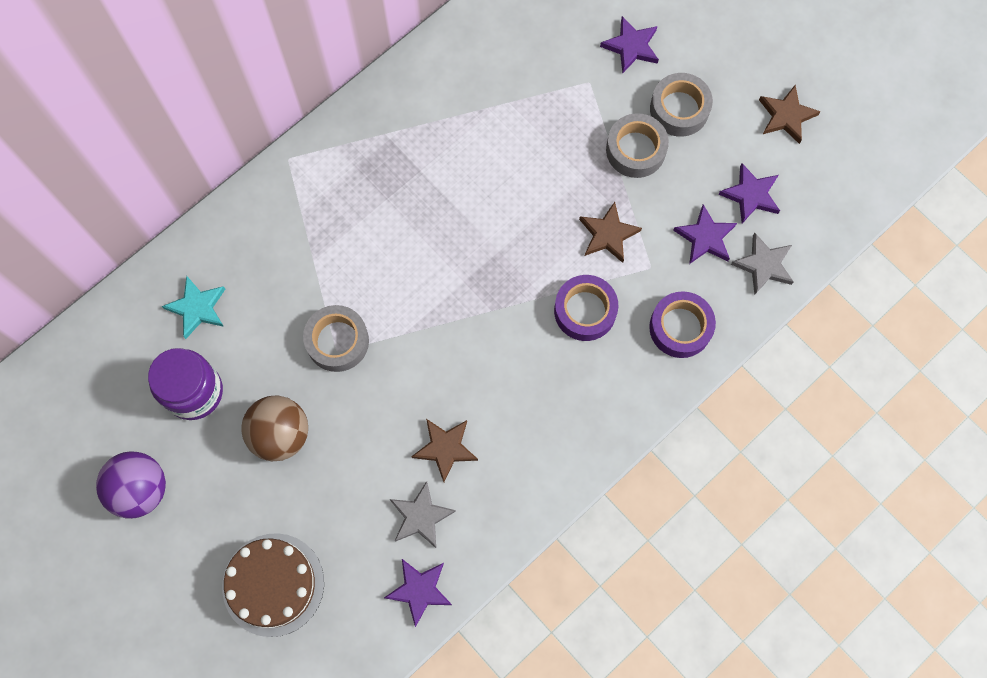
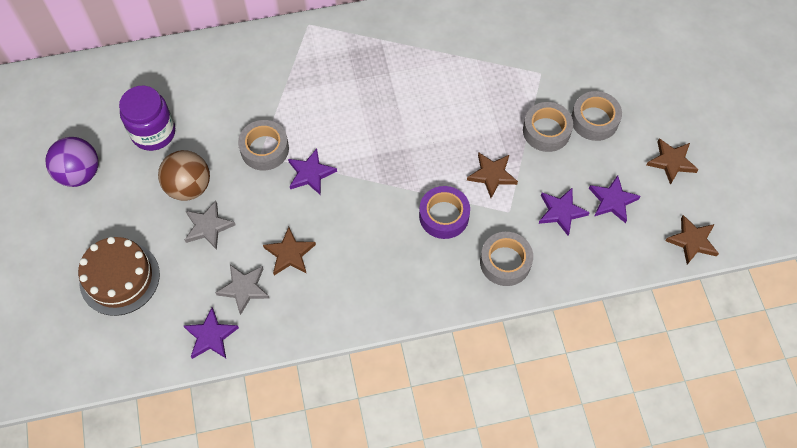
camera: 30 degrees right, 10 degrees down
turquoise star [162,276,225,339] -> none
purple star [600,16,659,74] -> purple star moved to [288,148,337,195]
purple tape [649,291,716,358] -> grey tape [480,232,533,286]
grey star [731,233,793,295] -> grey star moved to [185,201,235,250]
none -> brown star [665,215,719,265]

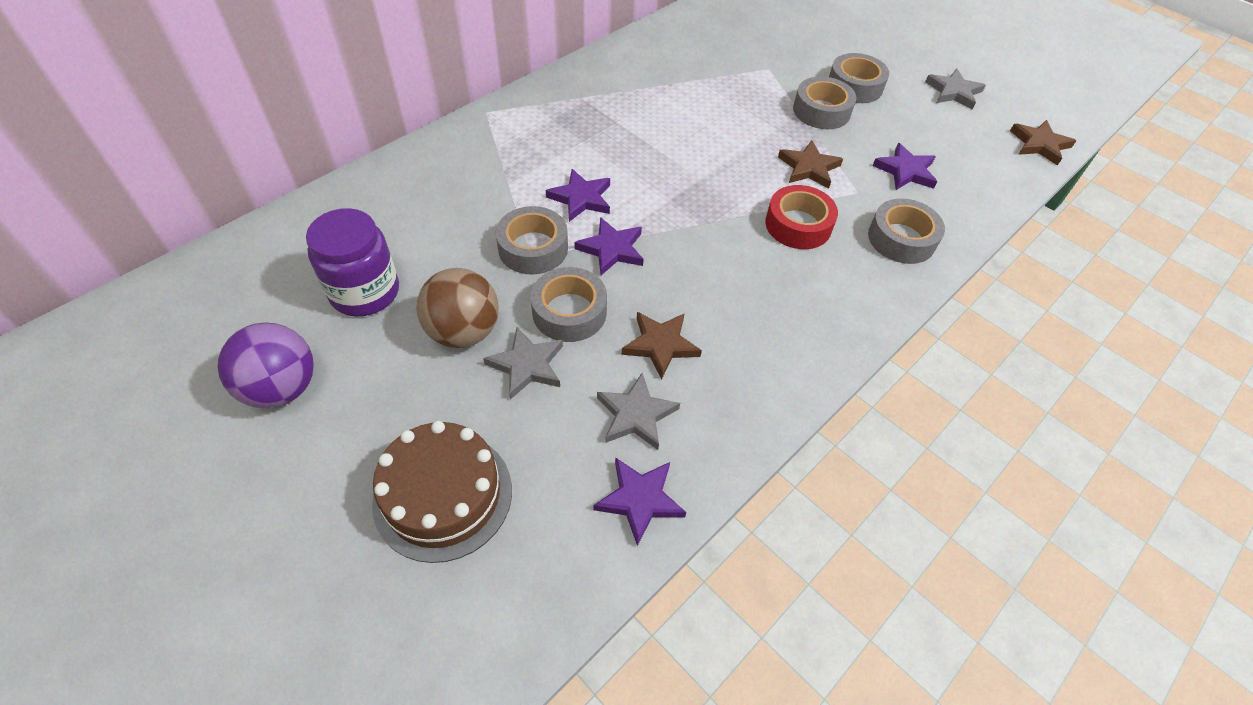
camera: 35 degrees left, 10 degrees down
purple tape [419,186,470,239] -> red tape [765,185,838,249]
purple star [589,175,641,223] -> purple star moved to [546,169,610,222]
brown star [647,138,699,185] -> grey star [925,69,986,110]
none -> grey tape [531,267,607,342]

